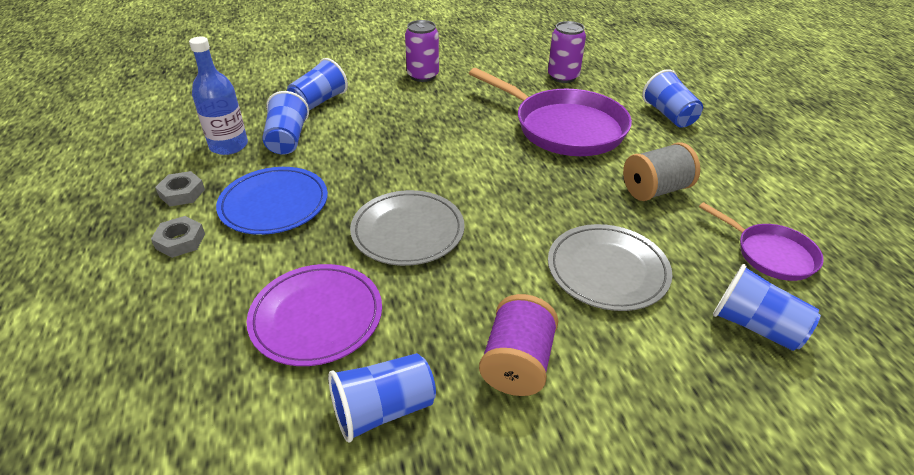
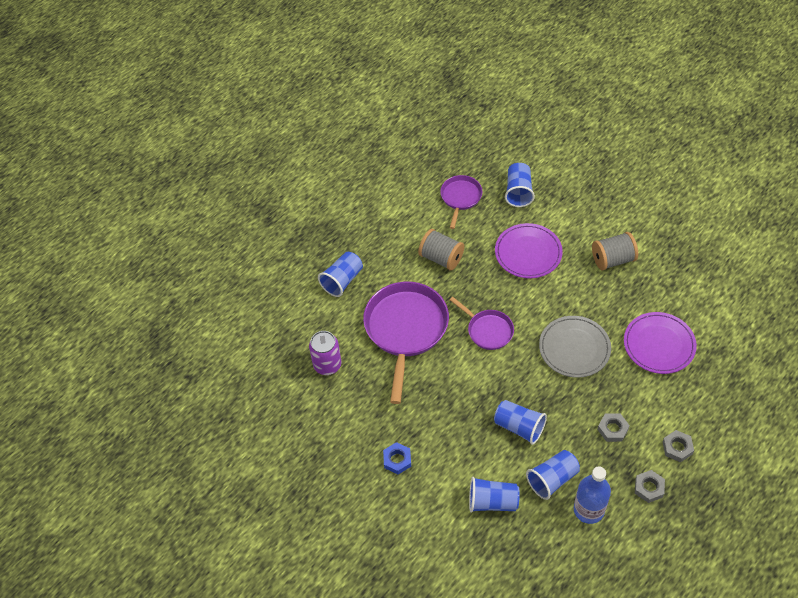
camera: 120 degrees left, 15 degrees up
blue plate [216,167,328,235] -> grey nut [597,413,630,442]
blue cup [328,353,436,443] -> blue cup moved to [494,400,547,445]
purple can [405,20,439,82] -> blue nut [383,442,411,474]
purple spool [479,294,558,396] -> grey spool [592,232,638,270]
grey plate [548,224,672,311] -> purple plate [495,223,563,278]
none -> purple pan [450,297,514,350]

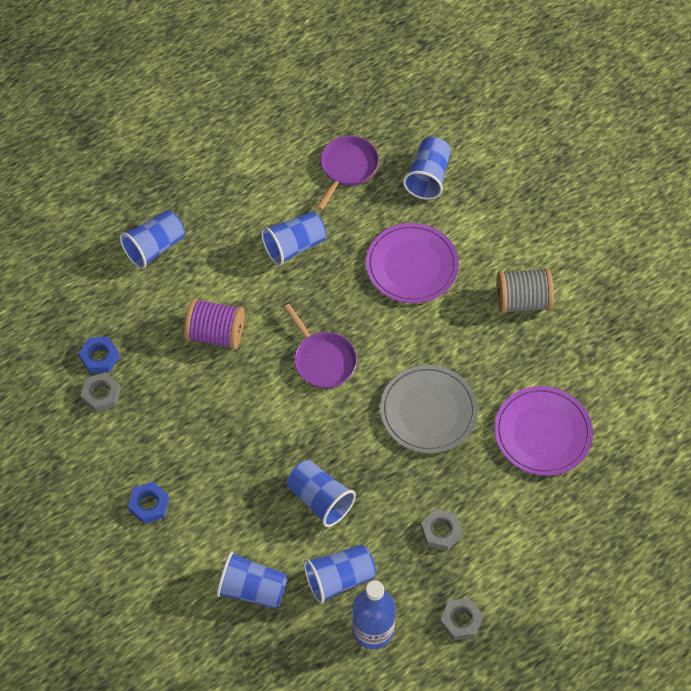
camera: 10 degrees right, 5 degrees up
purple can [309,331,341,375] -> blue nut [78,337,120,373]
purple pan [363,282,449,404] -> purple spool [184,298,245,349]
grey spool [418,229,464,271] -> blue cup [261,211,326,266]
grey nut [663,430,694,462] -> grey nut moved to [81,373,121,413]

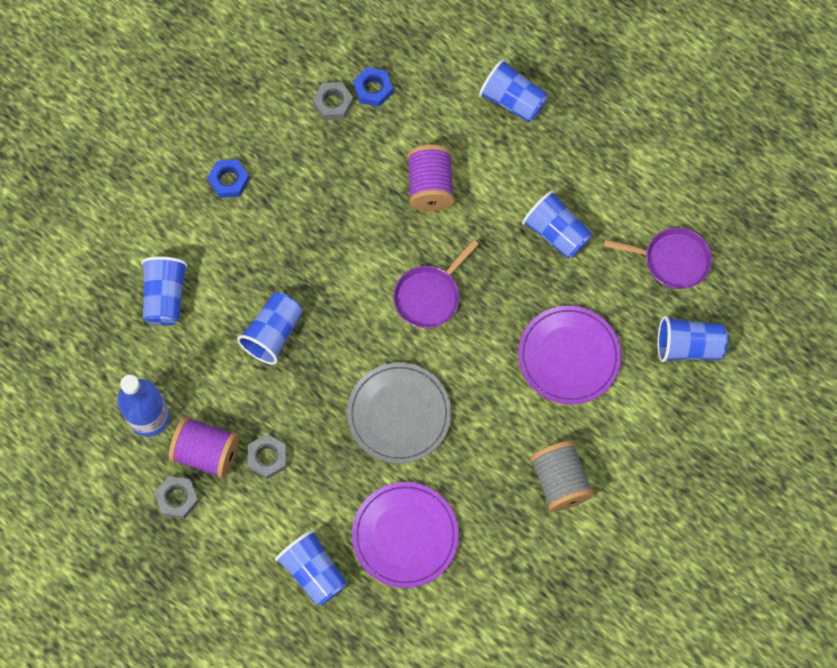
camera: 75 degrees right, 10 degrees up
blue cup [304,545,376,604] -> blue cup moved to [275,530,347,606]
none -> purple spool [169,416,239,478]

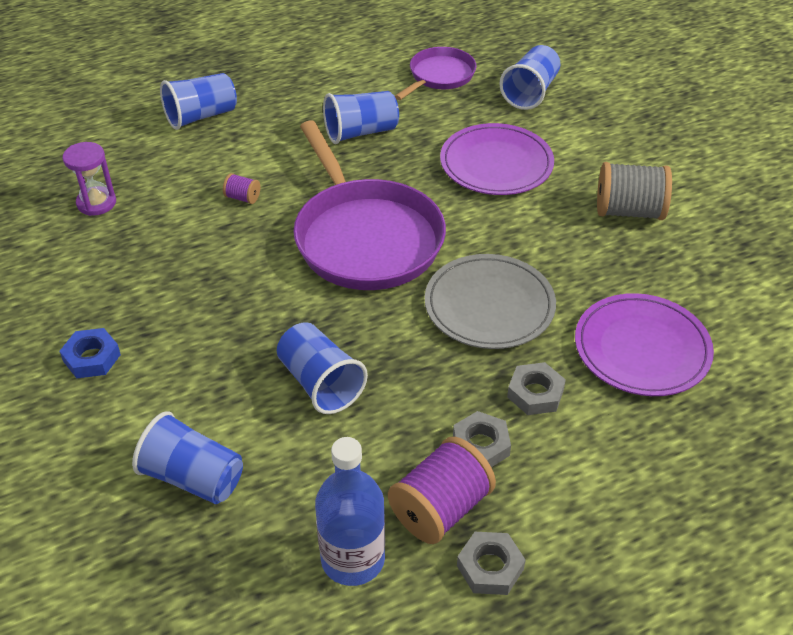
camera: 65 degrees left, 25 degrees down
blue cup [275,530,347,606] -> none
grey nut [313,82,354,120] -> grey nut moved to [507,362,566,415]
blue nut [353,67,393,107] -> purple hourglass [63,142,116,216]
purple pan [393,239,479,328] -> purple pan [293,120,446,290], size x1.88
purple spool [407,144,454,211] -> purple spool [223,173,260,204], size x0.47

